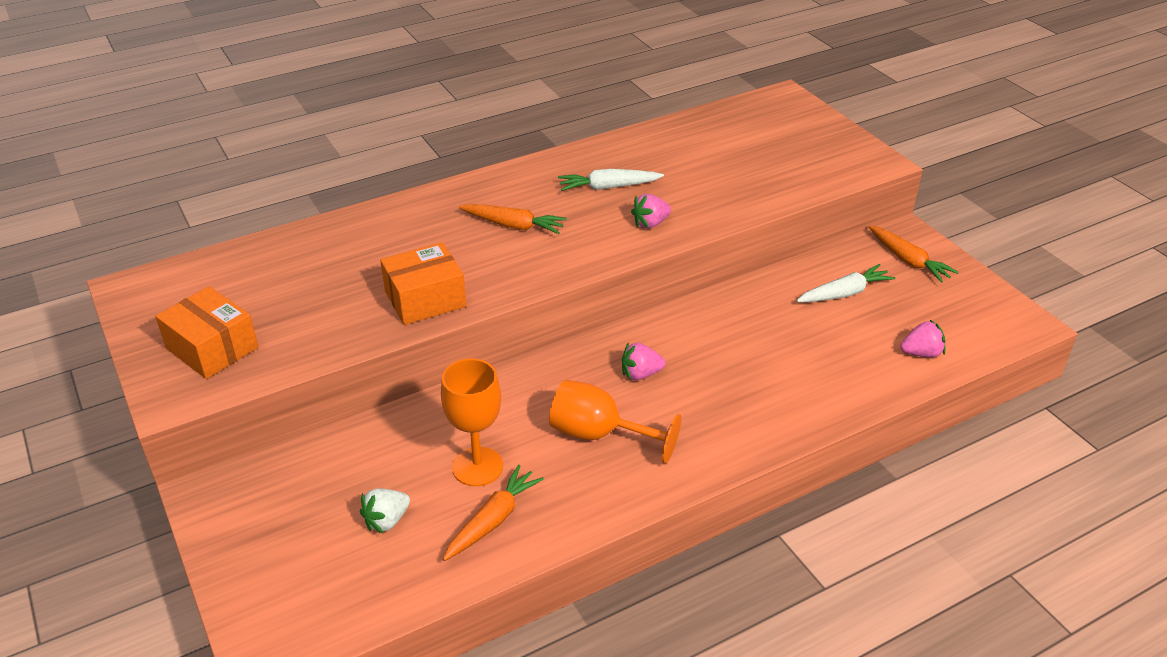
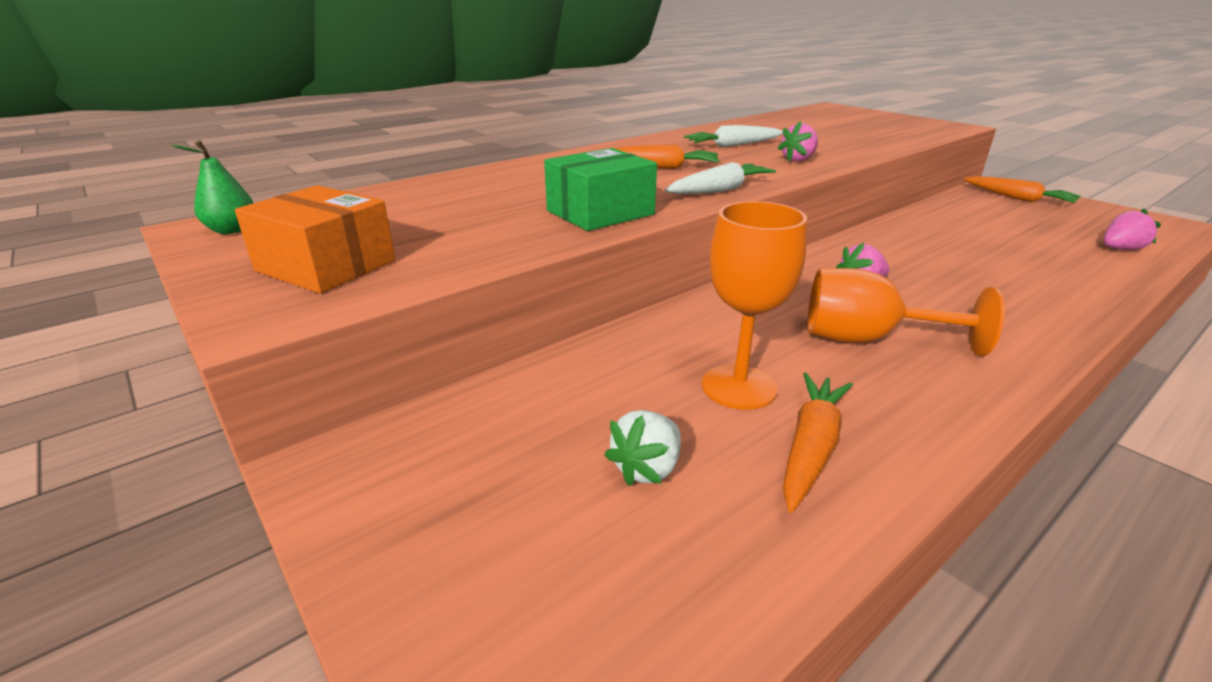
camera: 10 degrees left, 10 degrees down
orange box [380,242,466,325] -> green box [544,148,657,231]
white carrot [796,264,895,302] -> white carrot moved to [665,162,776,194]
none -> green pear [172,140,253,234]

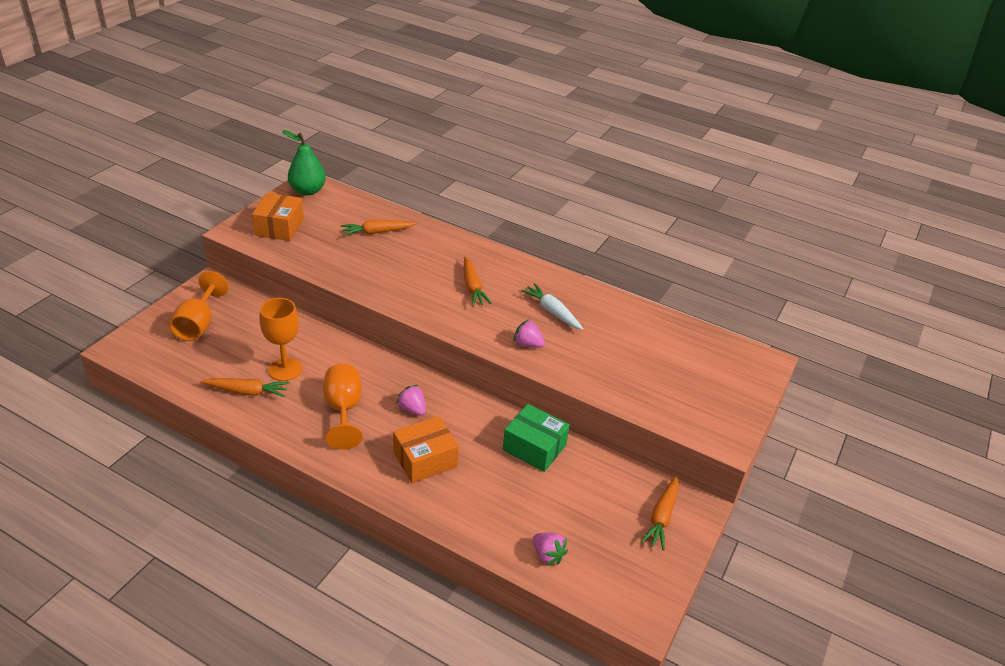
camera: 65 degrees right, 10 degrees up
green pear [172,140,253,234] -> green pear [282,130,326,196], size x1.66
green box [544,148,657,231] -> green box moved to [503,404,570,472]
white strawberry [605,410,681,486] -> none
white carrot [665,162,776,194] -> none
none -> orange goblet [169,271,229,341]
none -> orange carrot [341,220,416,236]
none -> orange box [393,416,459,483]

